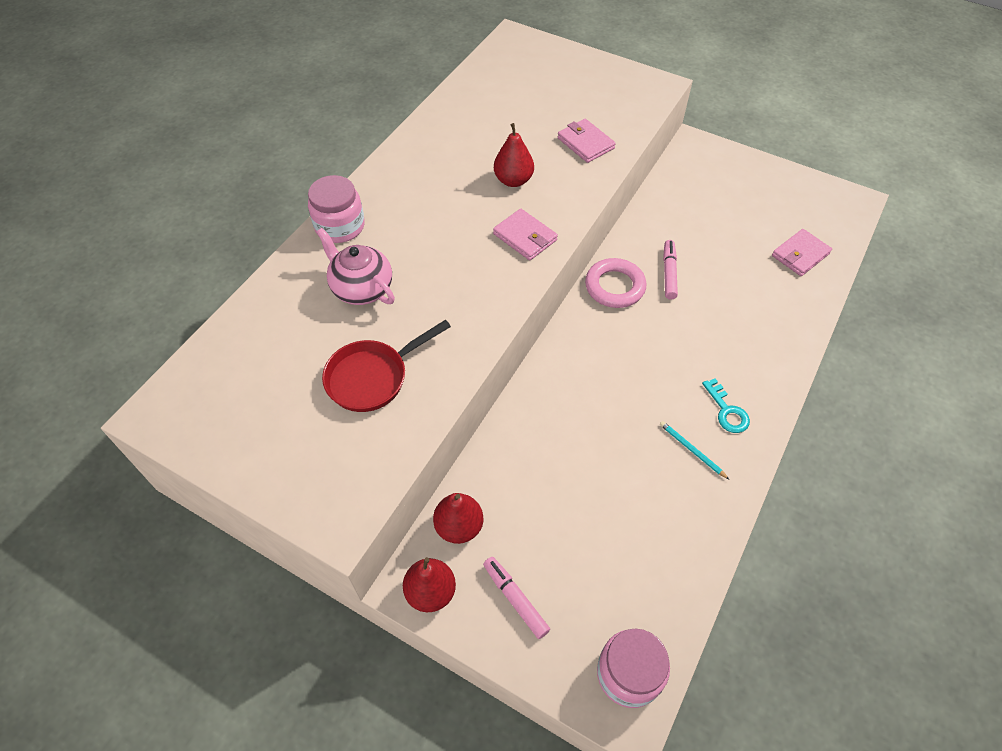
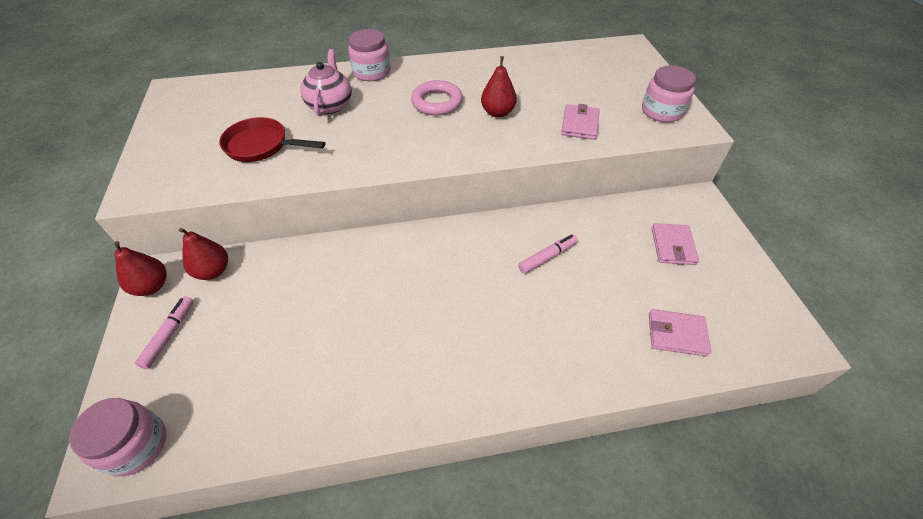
camera: 50 degrees right, 5 degrees down
pink wallet [493,209,558,260] -> pink wallet moved to [651,223,699,265]
pink ring [585,258,646,308] -> pink ring moved to [411,80,463,116]
turquoise pencil [660,421,730,480] -> none
turquoise key [702,378,750,433] -> none
none -> pink jar [642,65,696,122]

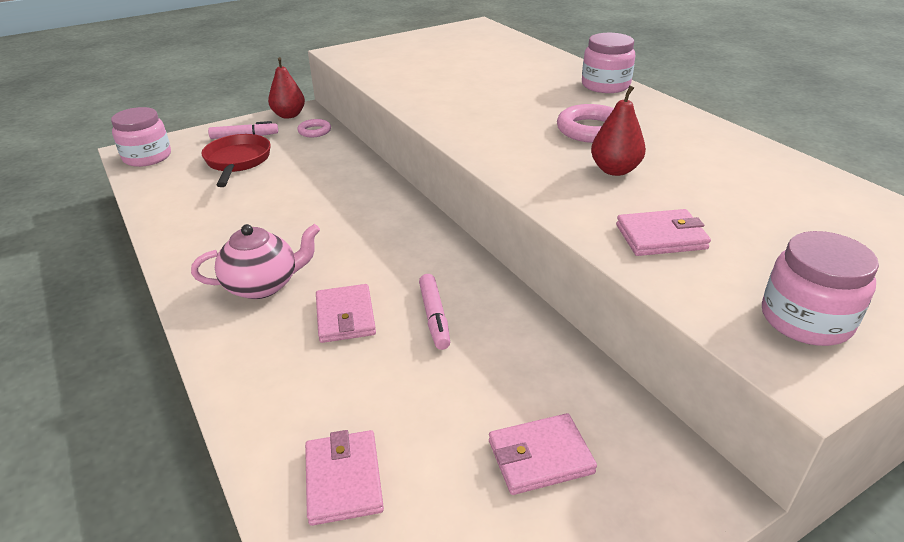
camera: 70 degrees right, 15 degrees down
red pear [179,228,228,280] -> pink ring [297,119,331,137]
red pan [219,117,325,162] -> red pan moved to [201,134,271,187]
pink teapot [300,49,352,116] -> pink teapot moved to [191,224,320,299]
pink marker [518,234,577,274] -> pink marker turned 45 degrees clockwise [419,274,450,350]
none -> pink wallet [316,284,376,343]

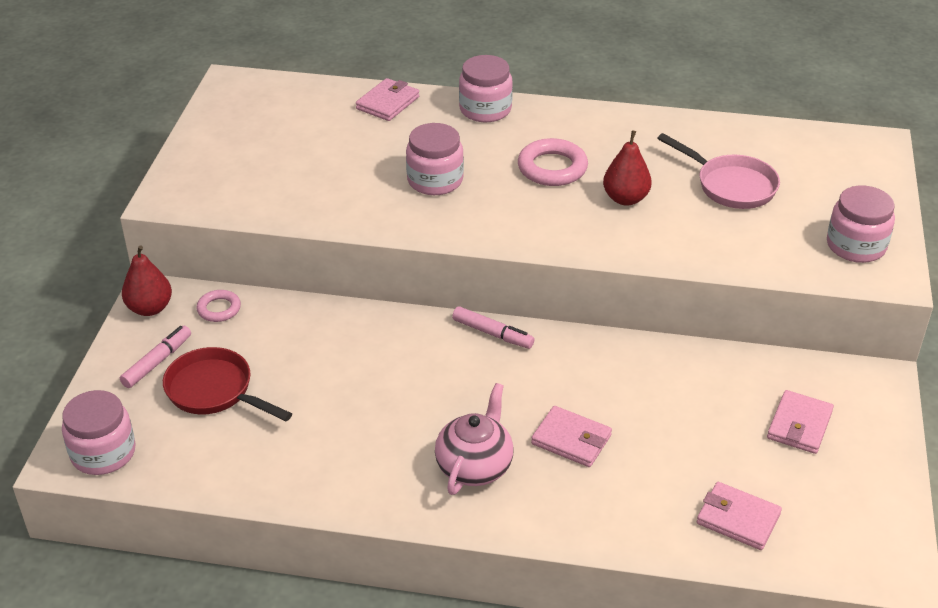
camera: 50 degrees left, 5 degrees up
pink marker [419,274,450,350] -> pink marker moved to [452,306,535,349]
pink wallet [616,209,711,256] -> pink wallet moved to [356,78,419,121]
none -> pink jar [406,123,464,195]
none -> pink pan [657,133,780,209]

